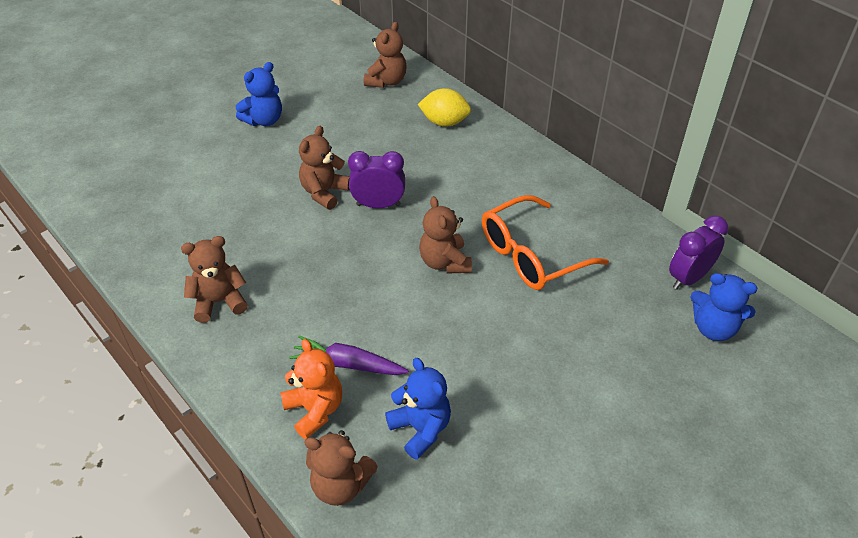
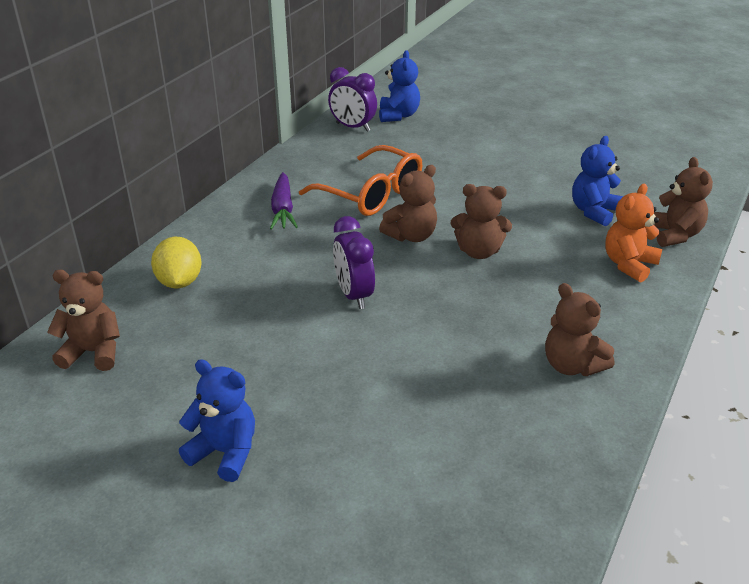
camera: 110 degrees left, 10 degrees down
purple carrot [289,335,409,375] -> purple carrot moved to [270,172,298,230]
brown teddy bear [299,126,350,210] -> brown teddy bear moved to [450,184,512,259]

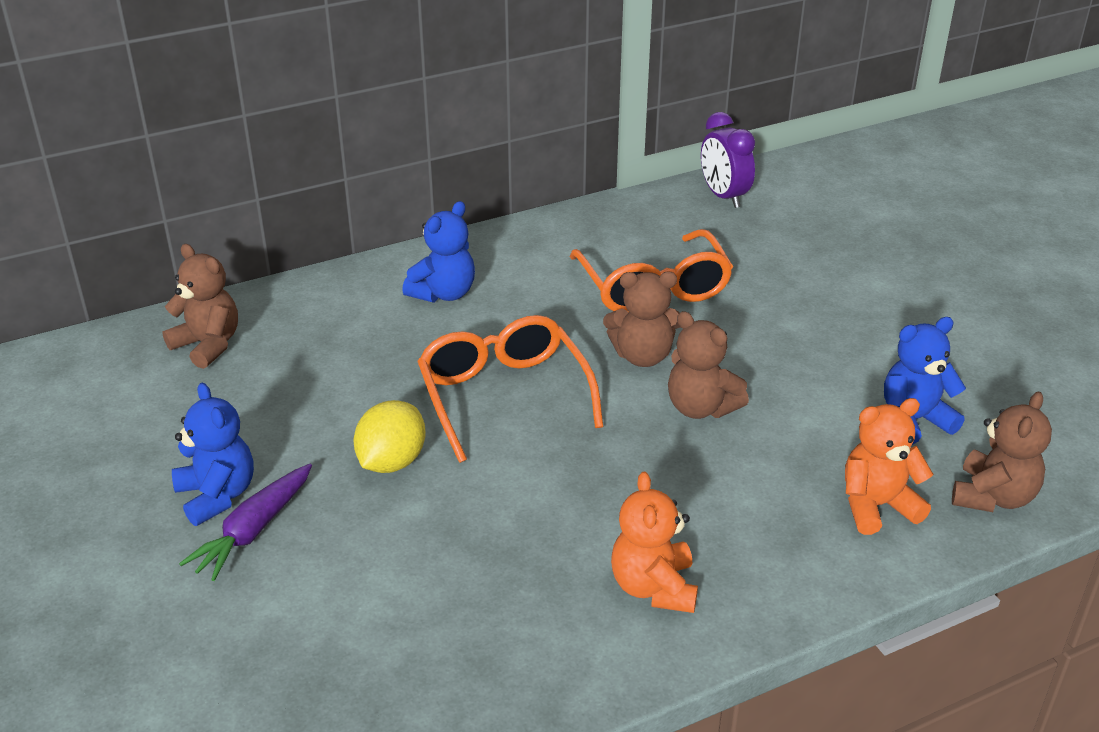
camera: 35 degrees right, 0 degrees up
yellow lemon [151,237,202,288] -> yellow lemon moved to [353,400,426,473]
purple carrot [270,172,298,230] -> purple carrot moved to [179,464,312,581]
purple clock [333,216,375,309] -> orange glasses [417,315,603,463]
blue teddy bear [379,50,420,122] -> blue teddy bear moved to [402,201,475,303]
brown teddy bear [545,283,614,376] -> orange teddy bear [611,472,698,613]

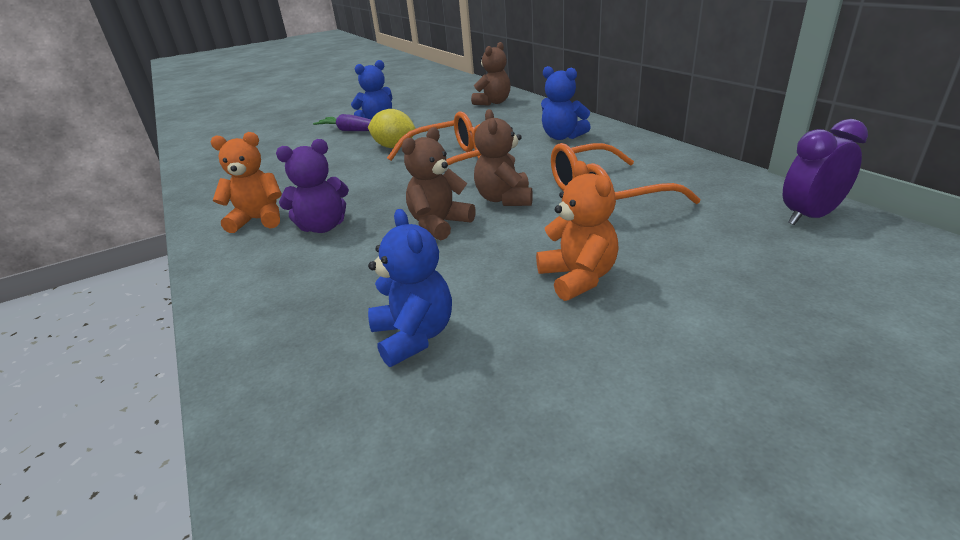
camera: 90 degrees right, 5 degrees down
orange teddy bear [845,398,933,535] -> orange teddy bear moved to [536,161,619,301]
brown teddy bear [952,391,1052,512] -> none
none -> purple teddy bear [276,139,349,233]

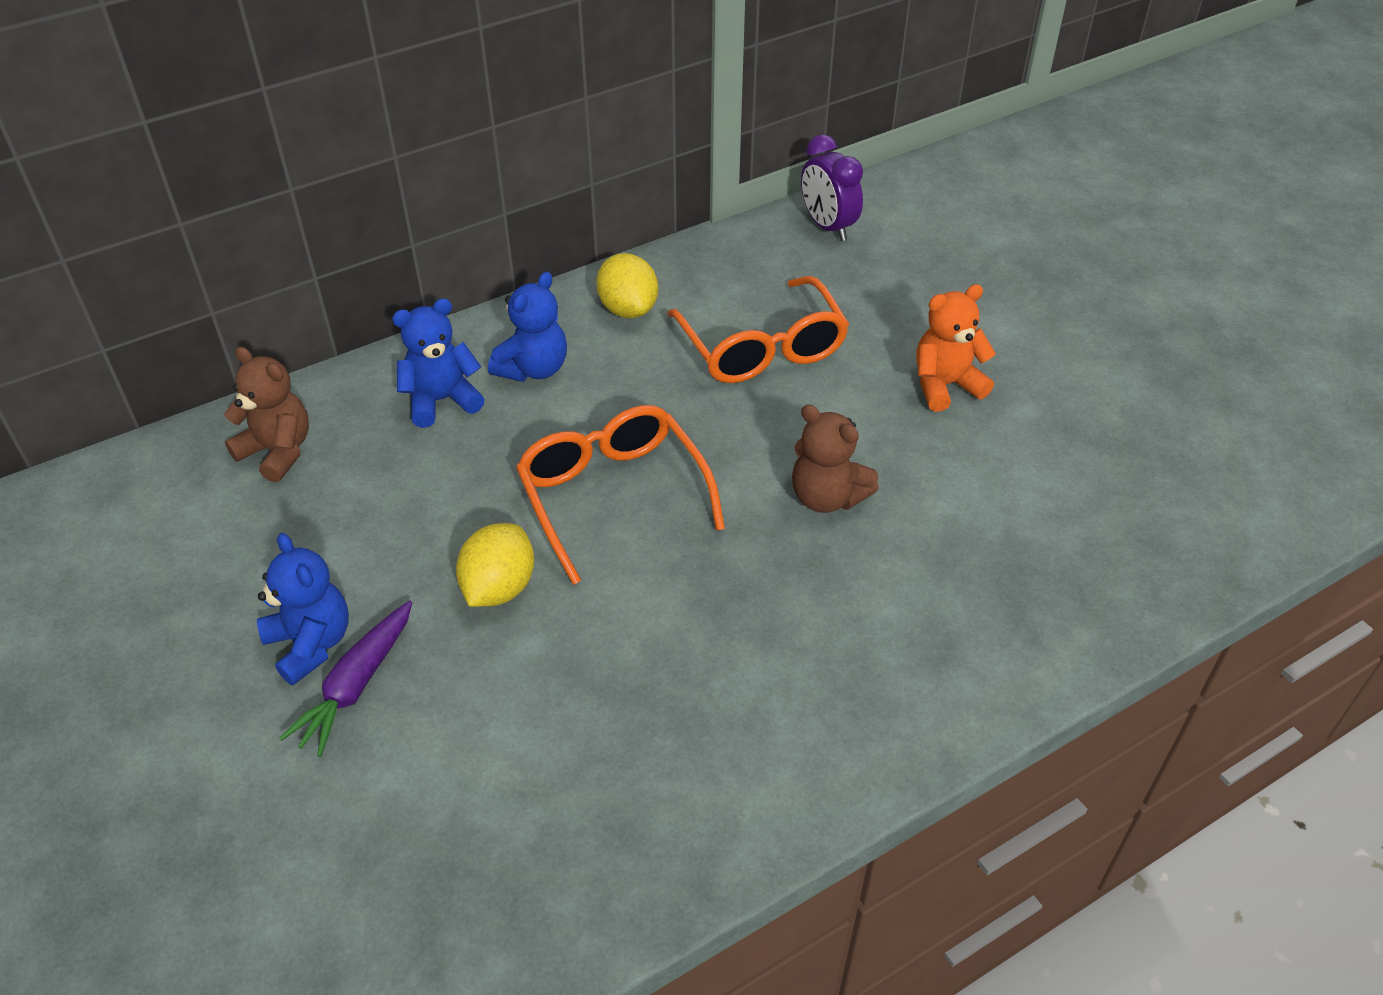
camera: 95 degrees left, 15 degrees up
orange teddy bear [211,132,282,233] -> none
purple teddy bear [276,139,349,233] -> none
blue teddy bear [368,209,452,367] -> blue teddy bear moved to [392,298,485,428]
brown teddy bear [474,109,533,206] -> none
none -> yellow lemon [596,253,658,318]

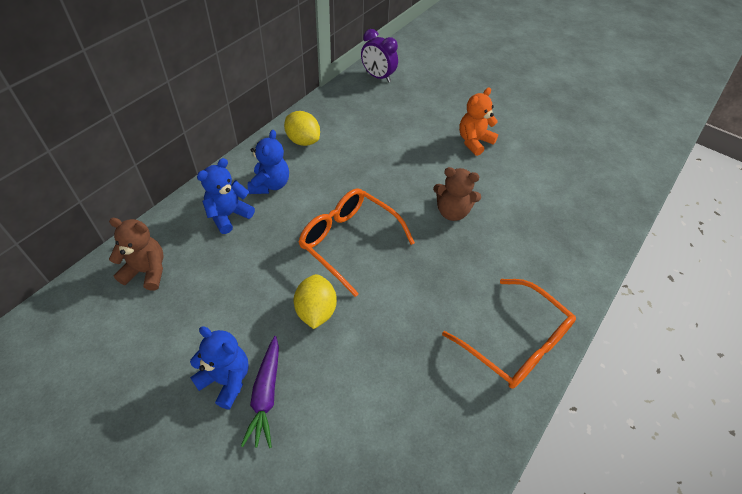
camera: 25 degrees left, 5 degrees up
orange glasses [667,276,849,383] -> orange glasses moved to [442,279,576,389]

